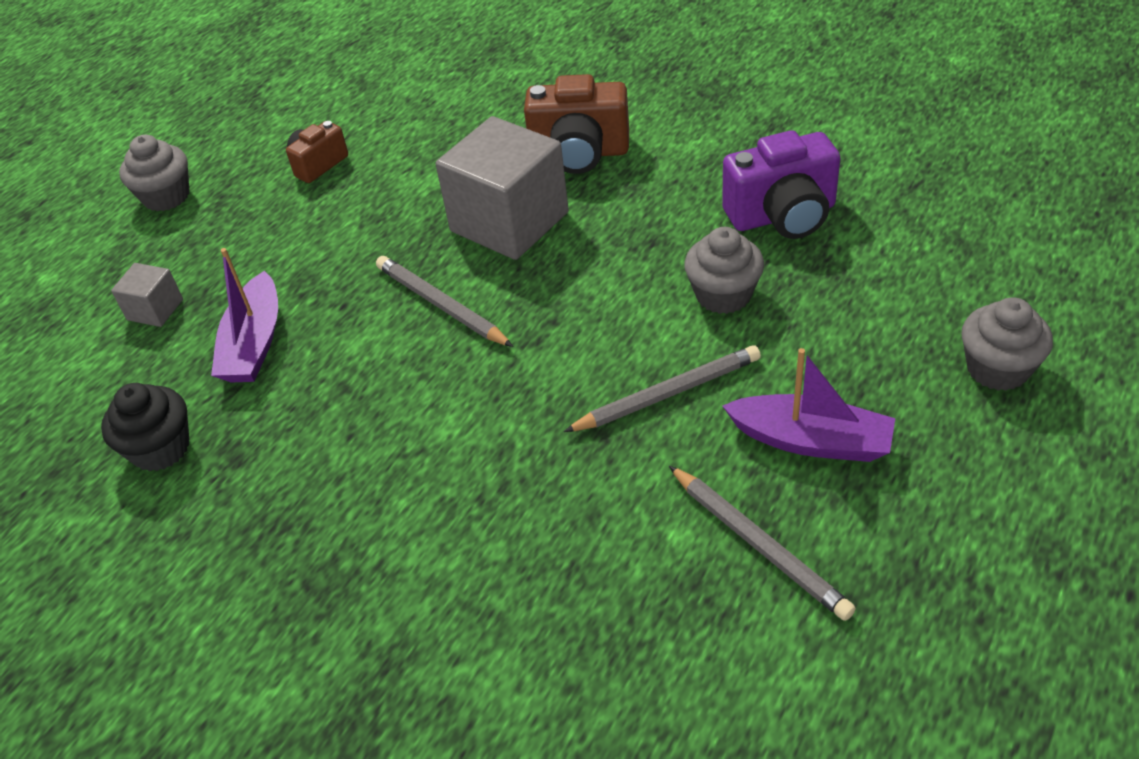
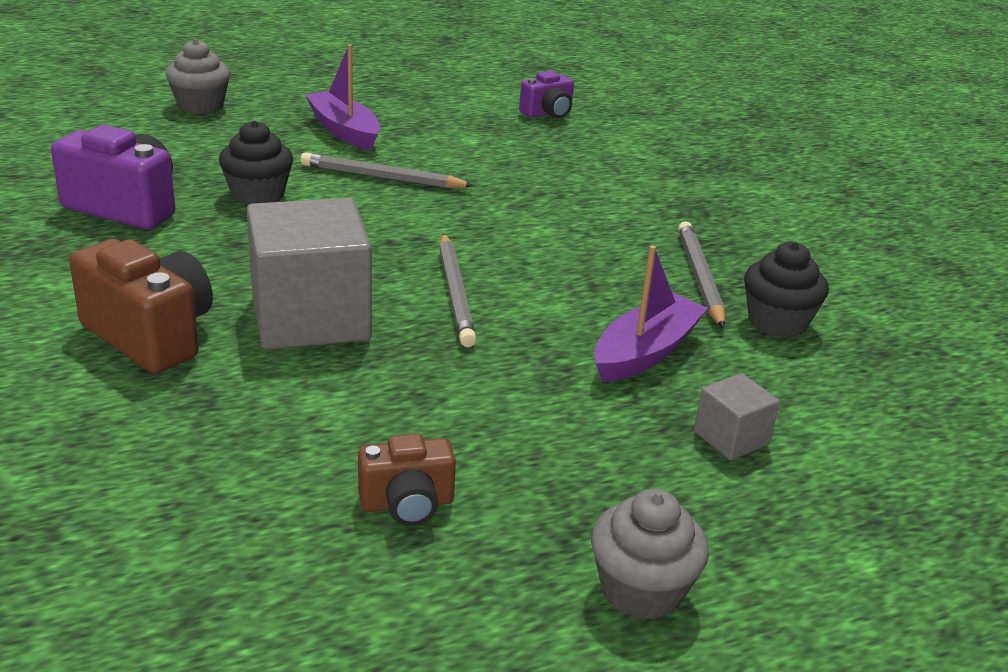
camera: 150 degrees left, 15 degrees down
grey pencil [669,466,856,621] -> grey pencil moved to [678,221,725,329]
grey cupcake [684,227,764,314] -> black cupcake [219,120,293,205]
none -> purple camera [519,71,574,118]

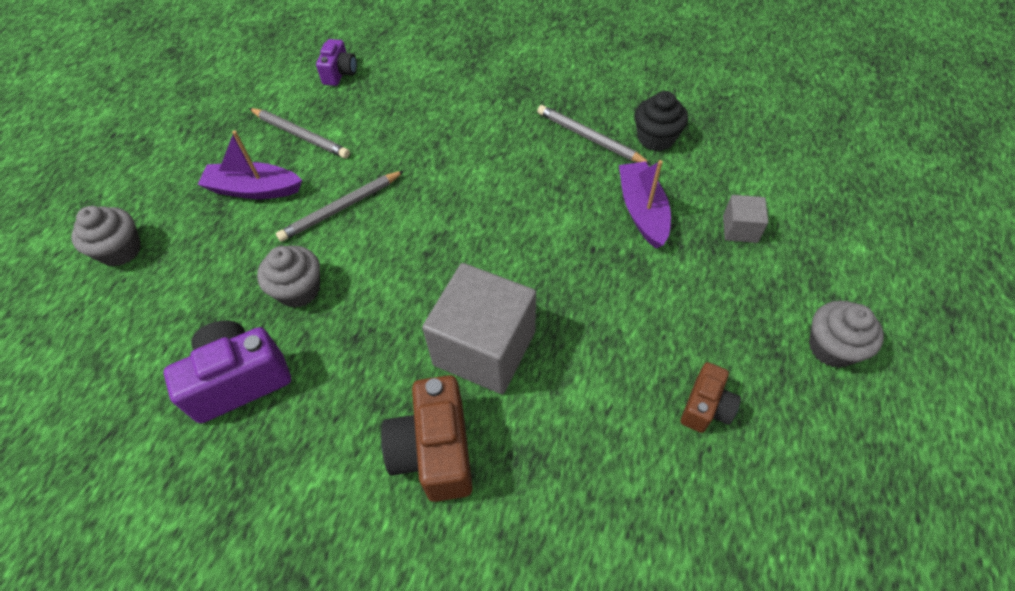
camera: 45 degrees left, 25 degrees up
brown camera [69,239,213,374] -> brown camera turned 90 degrees counterclockwise [381,375,473,502]
black cupcake [219,120,293,205] -> grey cupcake [257,246,320,308]
grey pencil [439,233,477,347] -> grey pencil moved to [249,108,350,158]

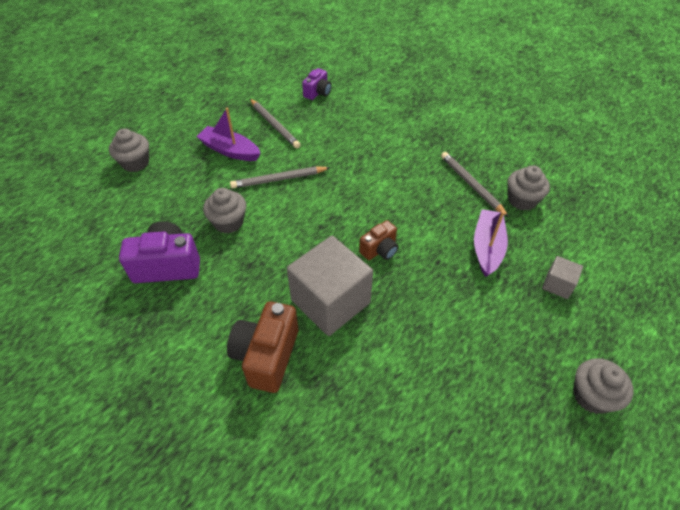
camera: 20 degrees right, 5 degrees down
black cupcake [634,91,688,151] -> grey cupcake [507,166,550,210]
brown camera [680,362,741,433] -> brown camera moved to [359,220,399,260]

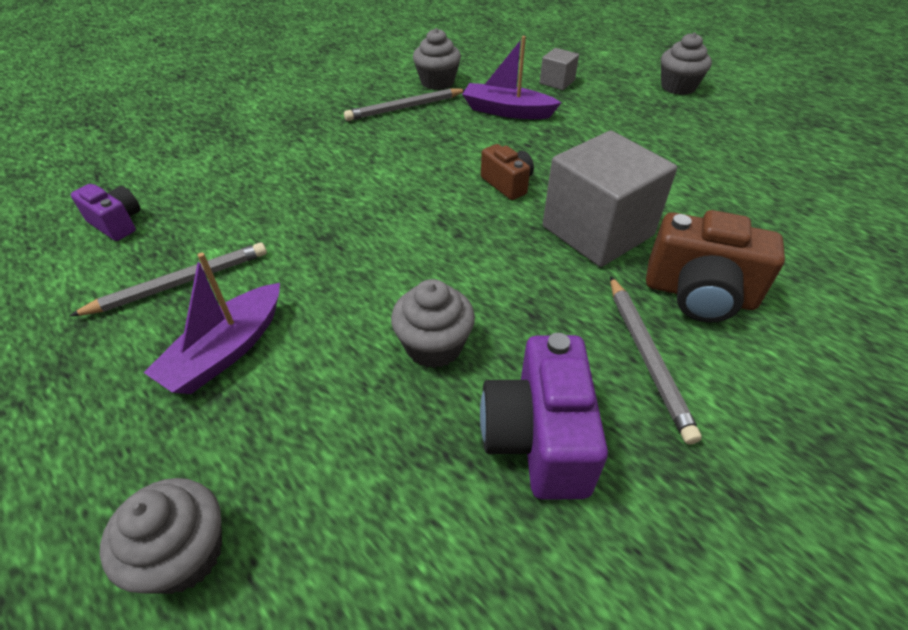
camera: 85 degrees left, 5 degrees down
grey pencil [230,166,331,188] -> grey pencil moved to [610,276,702,445]

